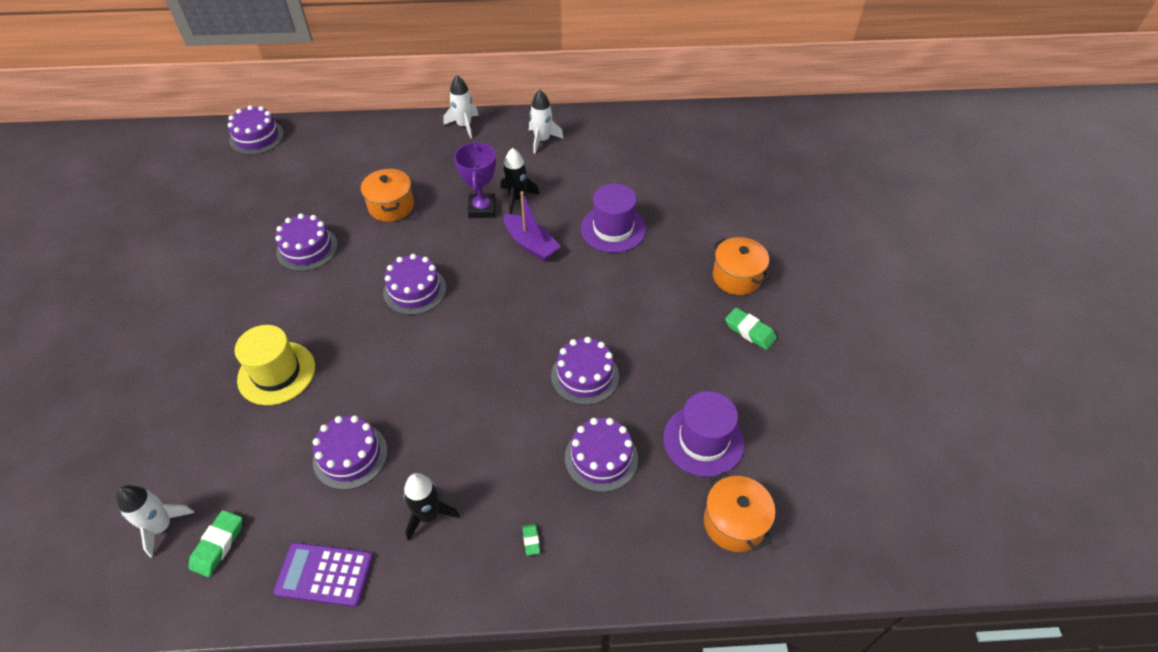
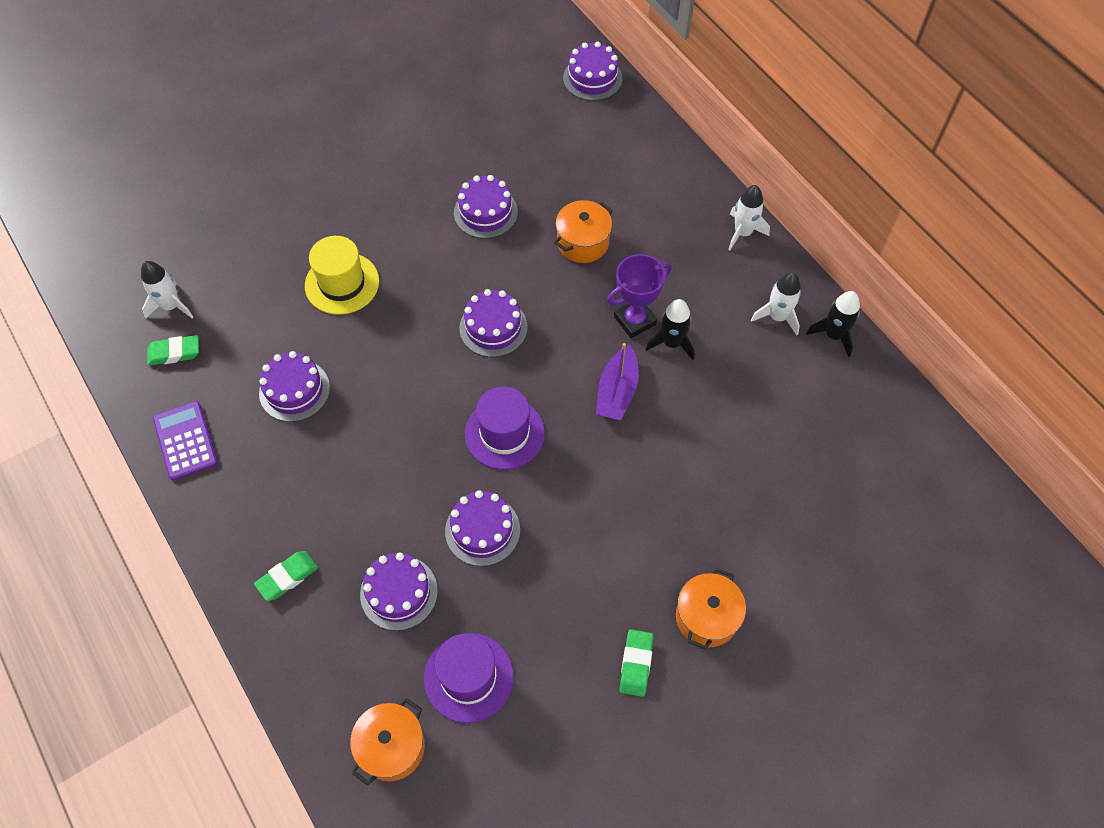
camera: 60 degrees right, 10 degrees up
black rocket [404,473,460,541] -> black rocket moved to [806,291,860,357]
green eraser [522,524,540,555] -> green eraser [254,551,318,601], size x1.83
purple hat [581,183,646,253] -> purple hat moved to [465,387,545,470]

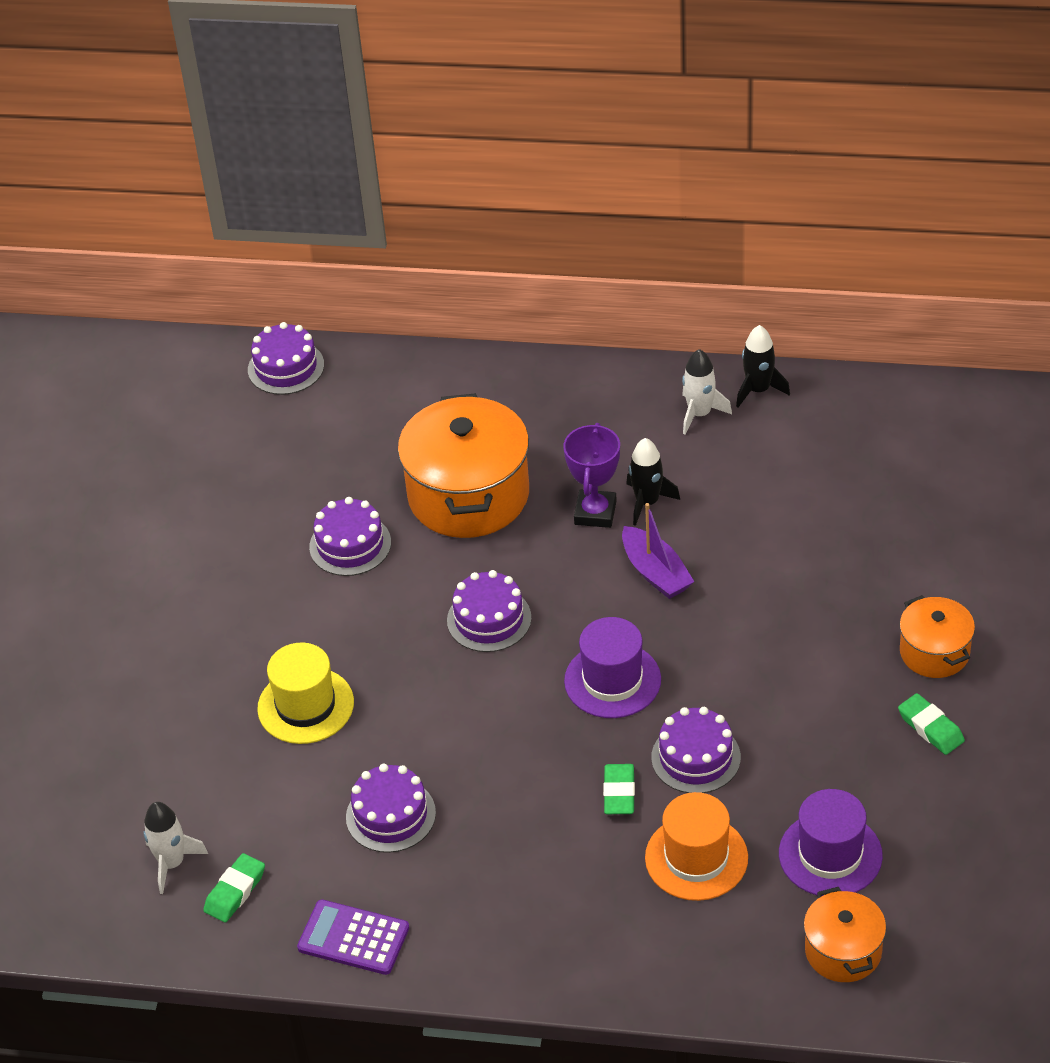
camera: 45 degrees left, 15 degrees down
green eraser [254,551,318,601] -> green eraser moved to [603,764,635,814]
purple cake [360,552,438,631] -> orange hat [645,792,748,901]
orange pot [554,200,613,263] -> orange pot [398,393,529,538], size x1.88
white rocket [728,185,770,250] -> none

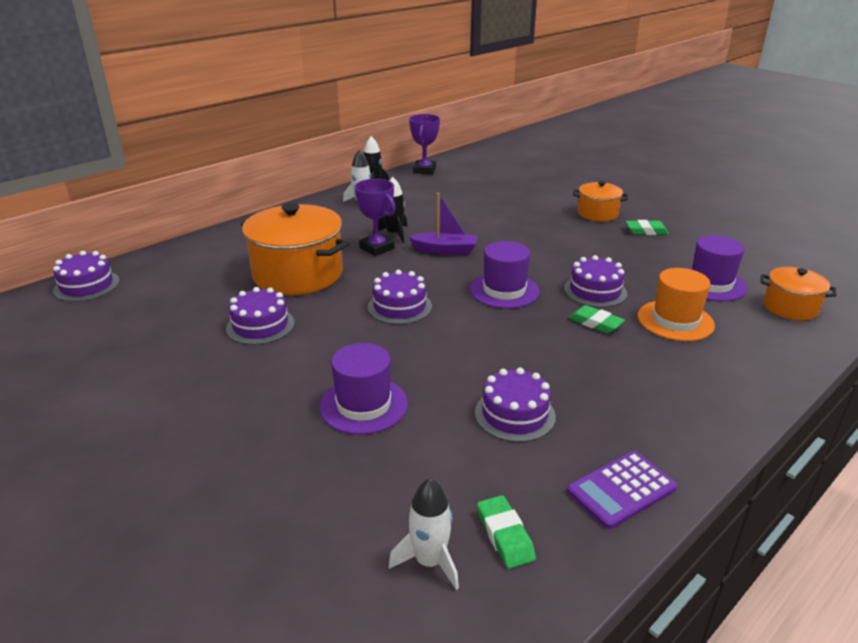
camera: 55 degrees left, 15 degrees down
yellow hat [257,642,354,744] -> purple hat [319,343,408,435]
none -> purple trophy [409,114,440,175]

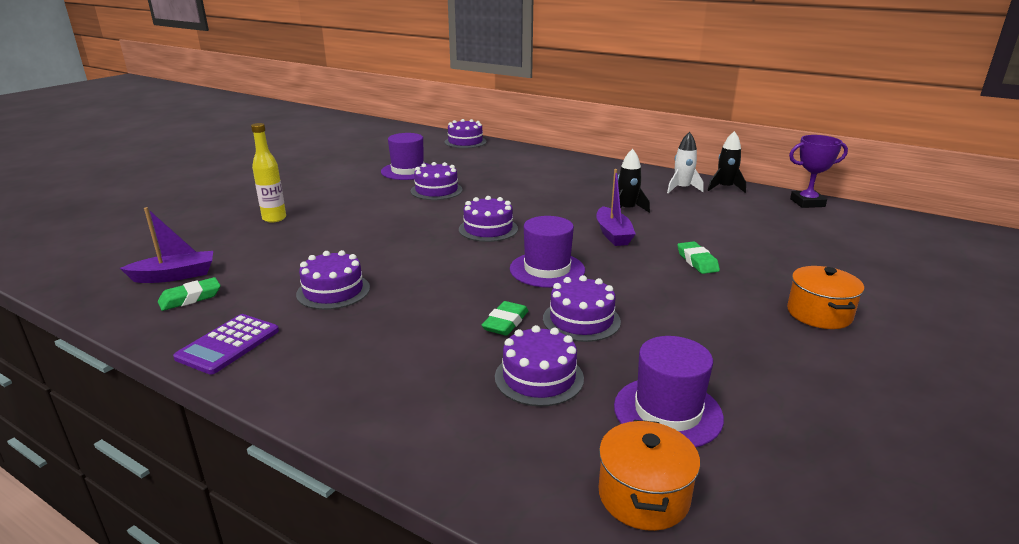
camera: 75 degrees right, 5 degrees down
orange pot [241,203,349,295] -> none
purple hat [319,343,408,435] -> purple hat moved to [381,133,430,180]
purple trophy [354,179,396,256] -> none
white rocket [389,478,459,590] -> purple boat [120,207,213,283]
purple calculator [567,451,677,529] -> purple calculator turned 105 degrees counterclockwise [173,314,279,375]
green eraser [625,220,669,235] -> green eraser moved to [677,241,720,274]
orange hat [637,268,715,341] -> purple cake [495,325,584,406]
none -> yellow bottle [251,123,286,223]

